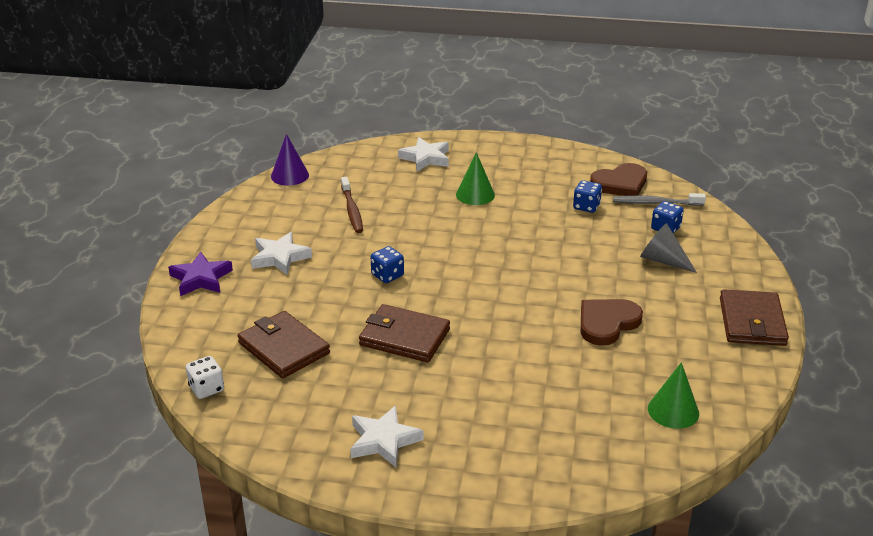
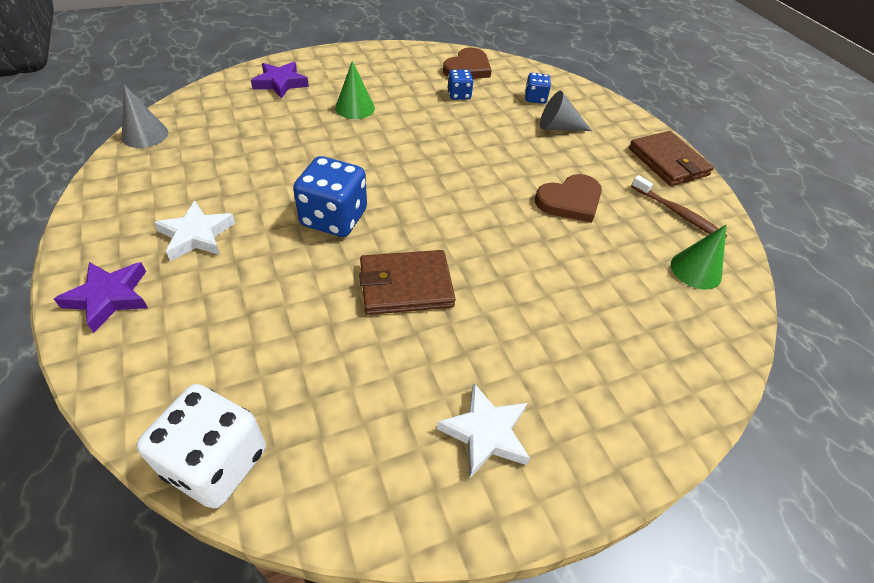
camera: 35 degrees left, 15 degrees up
white dice [186,356,224,399] -> white dice [136,384,266,509], size x1.87
brown wallet [238,311,330,378] -> none
purple cone [271,134,309,186] -> grey cone [122,85,168,148]
brown toothbrush [341,177,363,233] -> brown toothbrush moved to [631,175,728,238]
blue dice [371,246,404,283] -> blue dice [293,156,367,237], size x1.87
white star [398,137,449,171] -> purple star [251,62,309,99]
brown heart [581,299,643,346] -> brown heart turned 135 degrees counterclockwise [535,174,602,223]
grey toothbrush [613,193,706,206] -> none

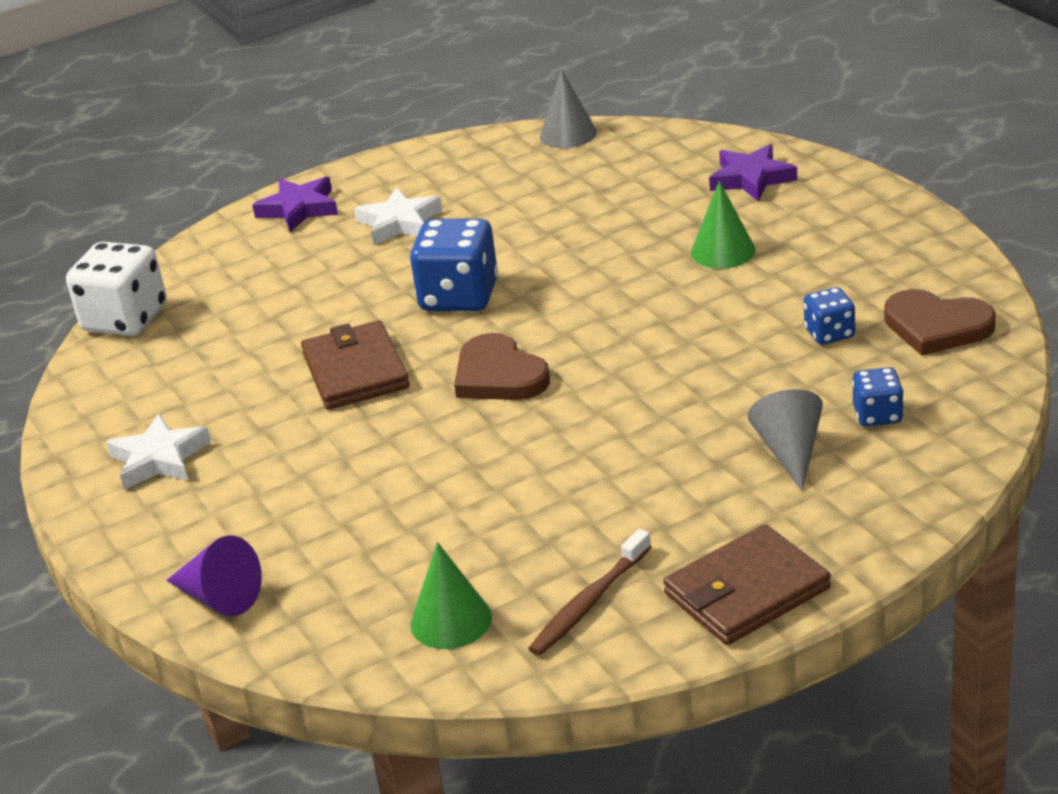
camera: 90 degrees right, 15 degrees down
brown heart [535,174,602,223] -> brown heart moved to [454,333,550,400]
none -> purple cone [166,535,262,616]

